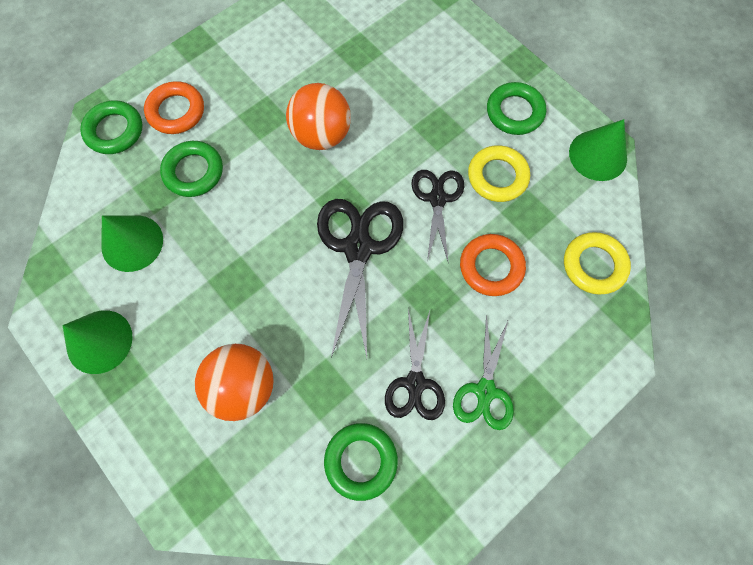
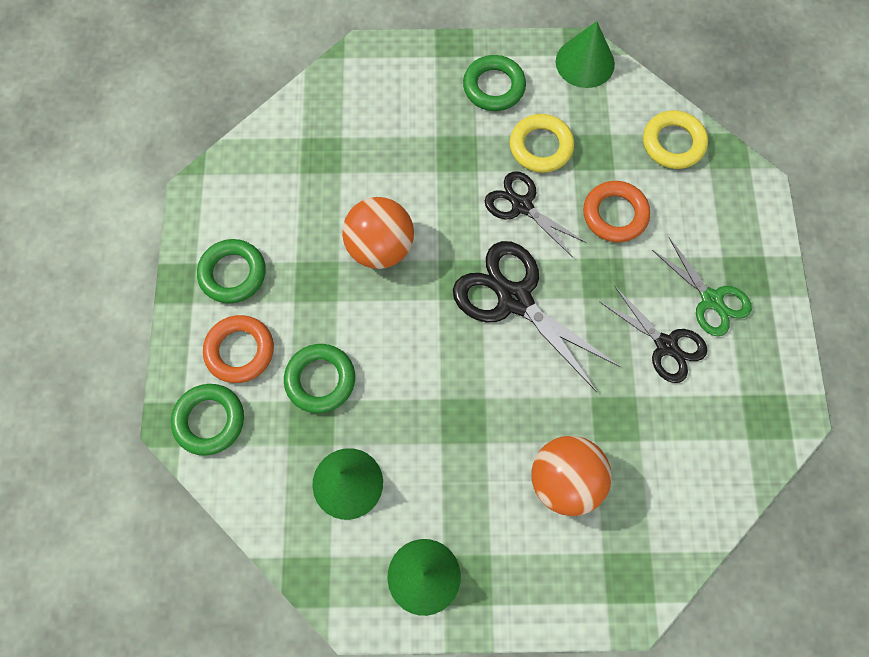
camera: 50 degrees left, 0 degrees up
green ring [324,423,398,501] -> green ring moved to [197,239,266,304]

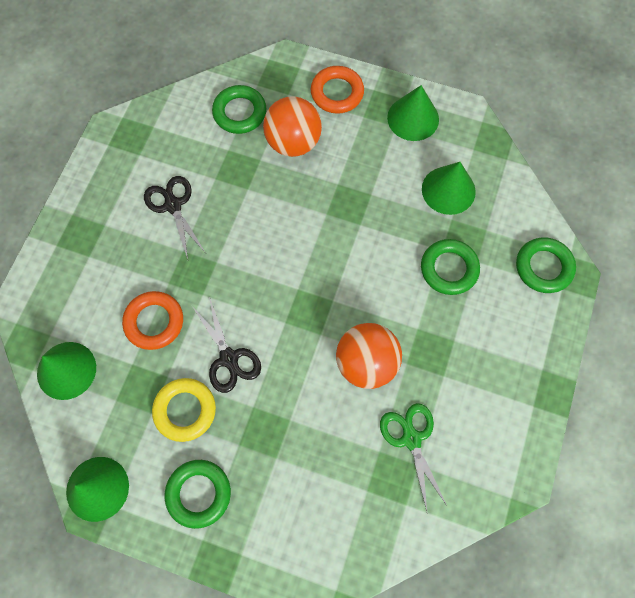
camera: 160 degrees left, 0 degrees up
green ring [197,239,266,304] -> green ring moved to [212,85,266,134]
orange ring [203,315,274,383] -> orange ring moved to [311,66,364,114]
black scissors [453,241,621,392] -> none
yellow ring [643,110,708,169] -> green cone [37,342,96,400]
green scissors [652,237,752,336] -> green scissors moved to [380,403,447,511]

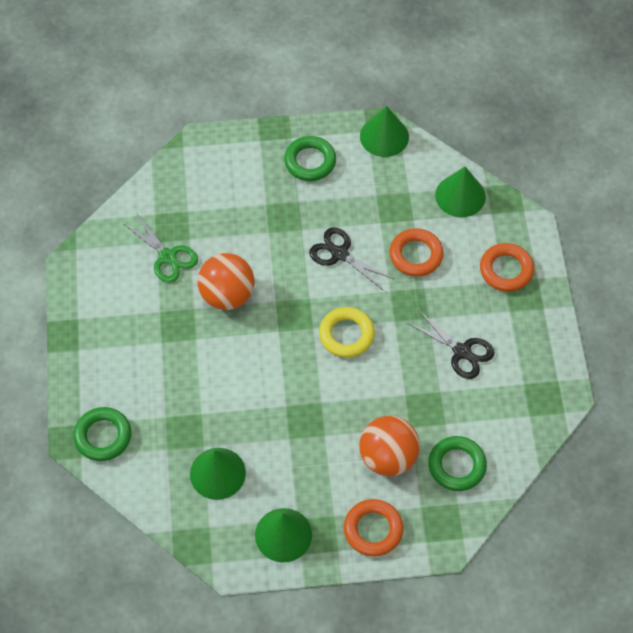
camera: 155 degrees right, 10 degrees down
yellow ring [152,378,216,442] -> yellow ring moved to [319,307,375,358]
green ring [421,239,480,295] -> none
none -> orange ring [480,243,534,292]

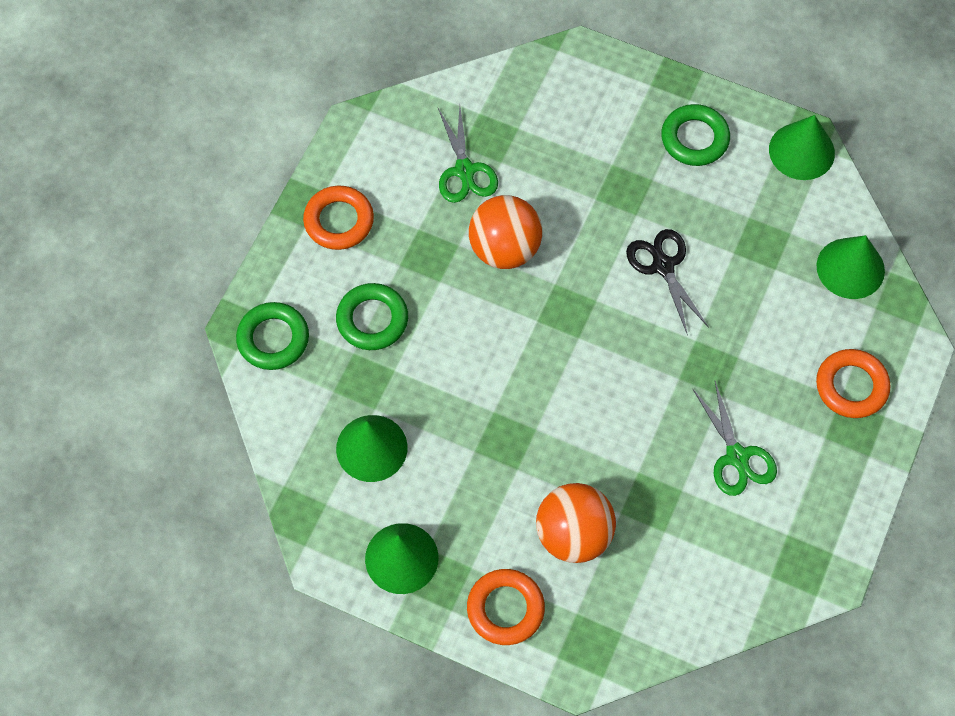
camera: 30 degrees right, 5 degrees up
yellow ring [319,307,375,358] -> none
orange ring [389,228,444,277] -> orange ring moved to [303,186,374,250]
black scissors [408,310,495,379] -> green scissors [692,381,777,496]
green ring [428,436,487,491] -> green ring moved to [336,283,408,350]

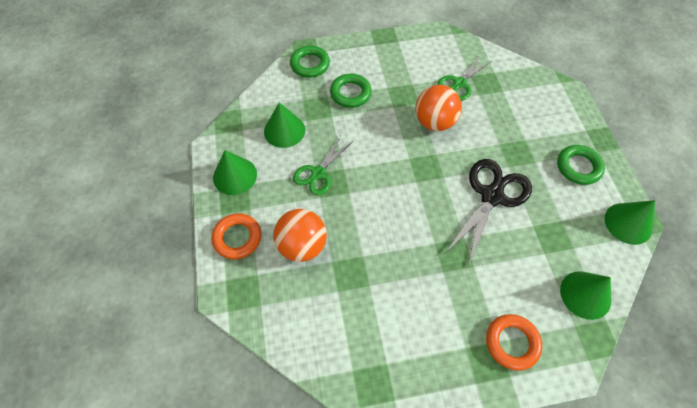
camera: 55 degrees right, 5 degrees down
orange ring [303,186,374,250] -> none
black scissors [626,229,709,336] -> black scissors [445,159,532,267], size x1.59
green scissors [692,381,777,496] -> green scissors moved to [293,136,353,196]

